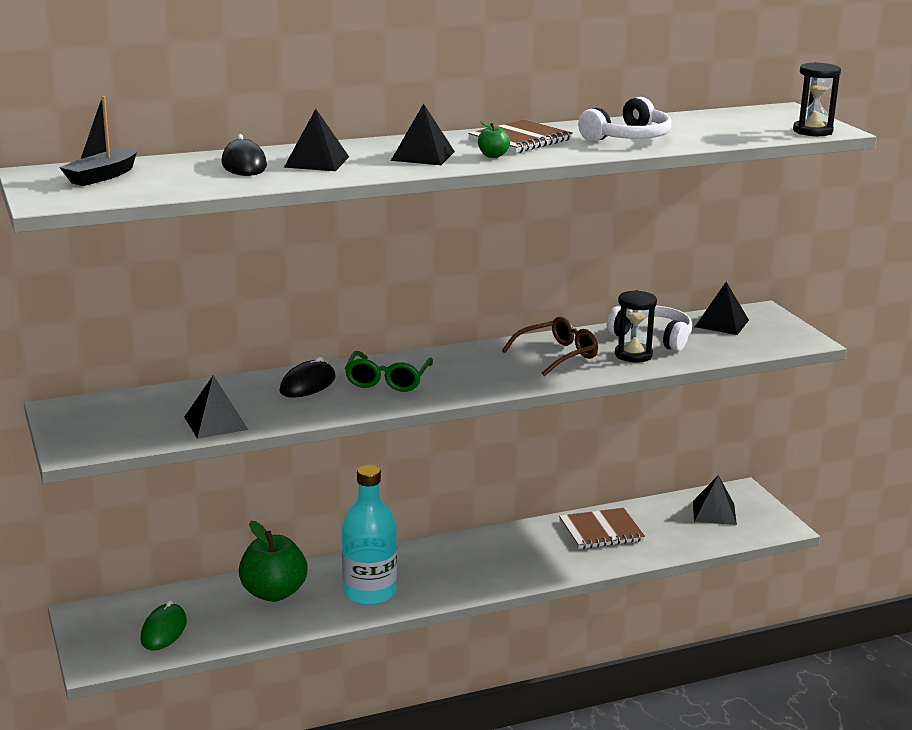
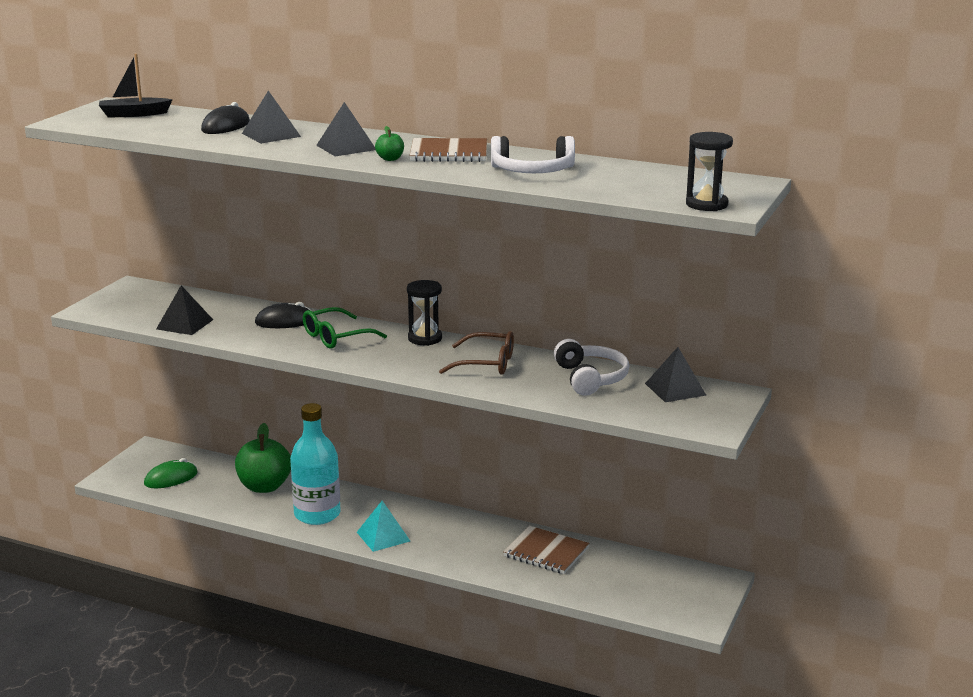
camera: 45 degrees right, 0 degrees up
black hourglass [615,290,657,363] -> black hourglass moved to [407,280,442,346]
black pyramid [693,475,737,525] -> none
none -> turquoise pyramid [357,501,410,552]

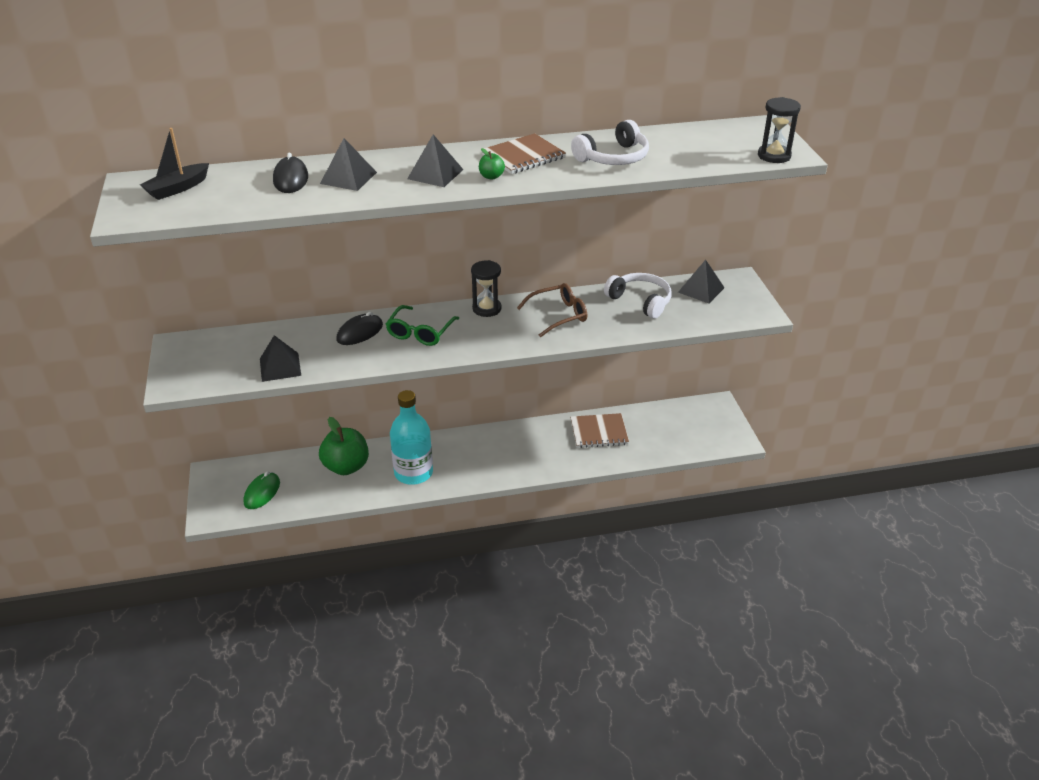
camera: 35 degrees left, 15 degrees up
turquoise pyramid [357,501,410,552] -> none

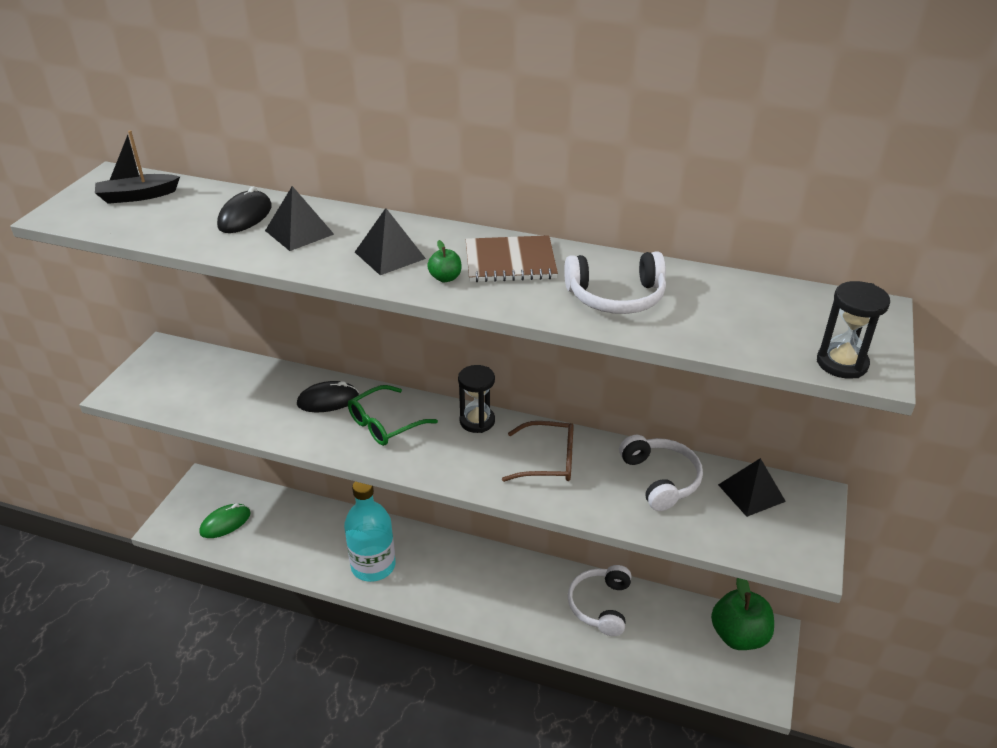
camera: 30 degrees right, 0 degrees up
black pyramid [260,335,301,382] -> none
green apple [319,417,369,475] -> green apple moved to [711,578,774,650]
brown notebook [570,413,629,448] -> white headphones [568,565,632,636]

